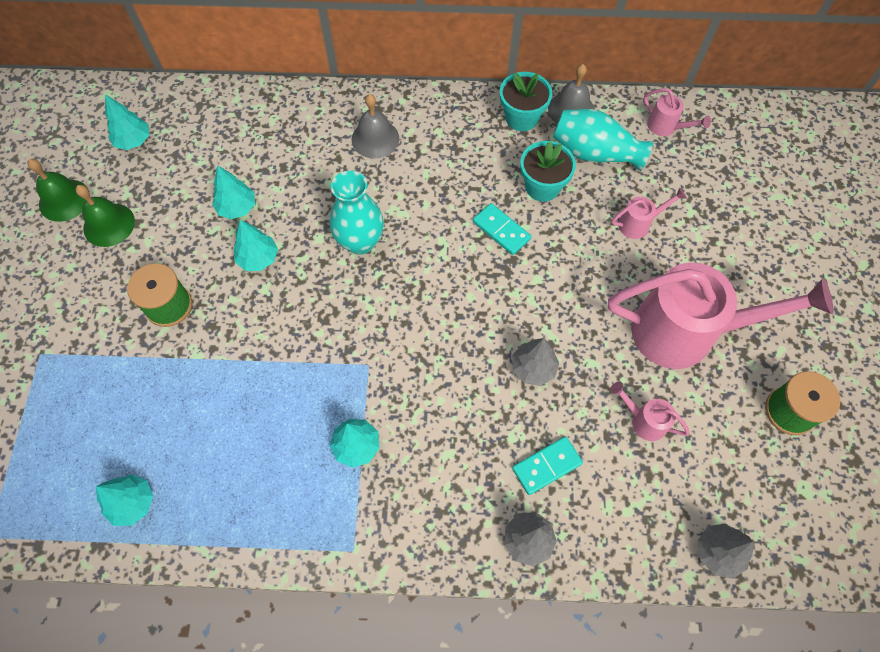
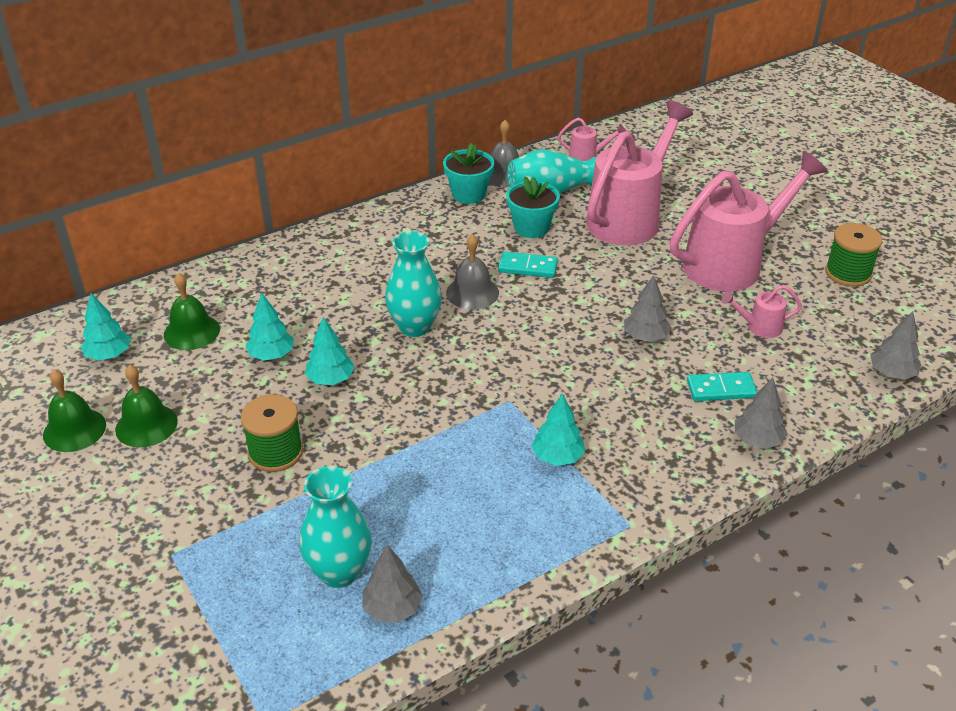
camera: 35 degrees left, 25 degrees down
turquoise tree [96,474,153,526] -> grey tree [362,545,423,623]
grey bell [352,94,399,159] -> grey bell moved to [446,234,499,309]
turquoise domino [512,436,583,495] -> turquoise domino turned 60 degrees clockwise [687,372,758,401]
pink watering can [612,188,687,239] -> pink watering can [586,101,693,246], size x2.41
none -> green bell [164,273,220,350]
none -> turquoise vase [299,466,372,588]

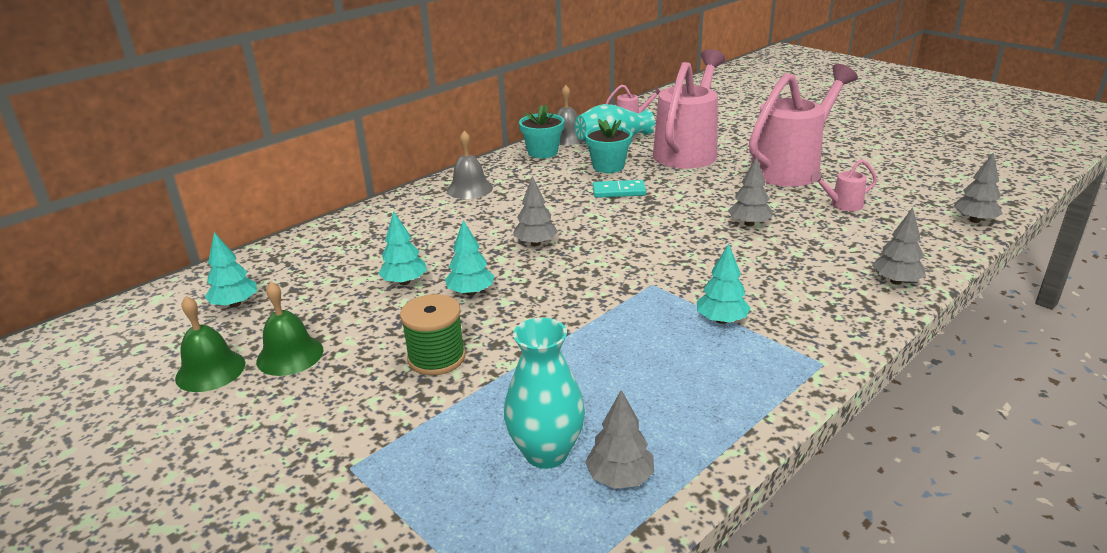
camera: 10 degrees left, 10 degrees down
green bell [164,273,220,350] -> none
turquoise vase [385,231,442,337] -> grey tree [513,176,558,246]
grey bell [446,234,499,309] -> grey bell moved to [447,131,493,199]
turquoise domino [687,372,758,401] -> none
green spool [825,223,882,287] -> none

